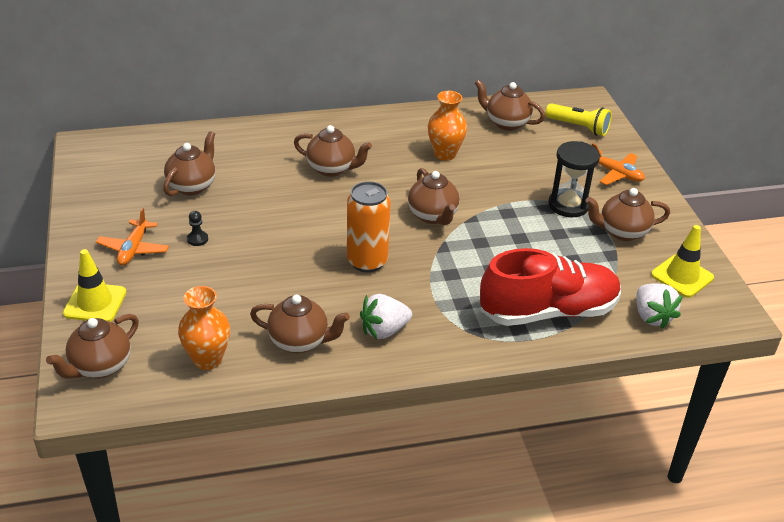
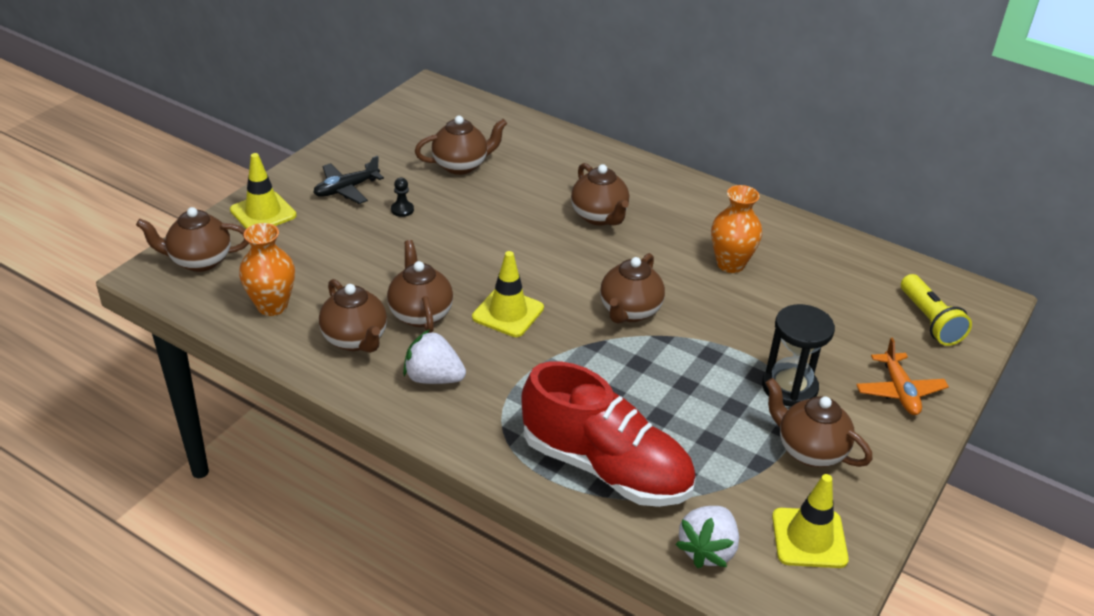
camera: 45 degrees right, 0 degrees up
orange plane [96,208,169,265] -> black plane [313,156,384,204]
orange can [347,181,391,272] -> yellow traffic cone [472,251,544,337]
brown teapot [475,80,545,131] -> brown teapot moved to [387,240,453,333]

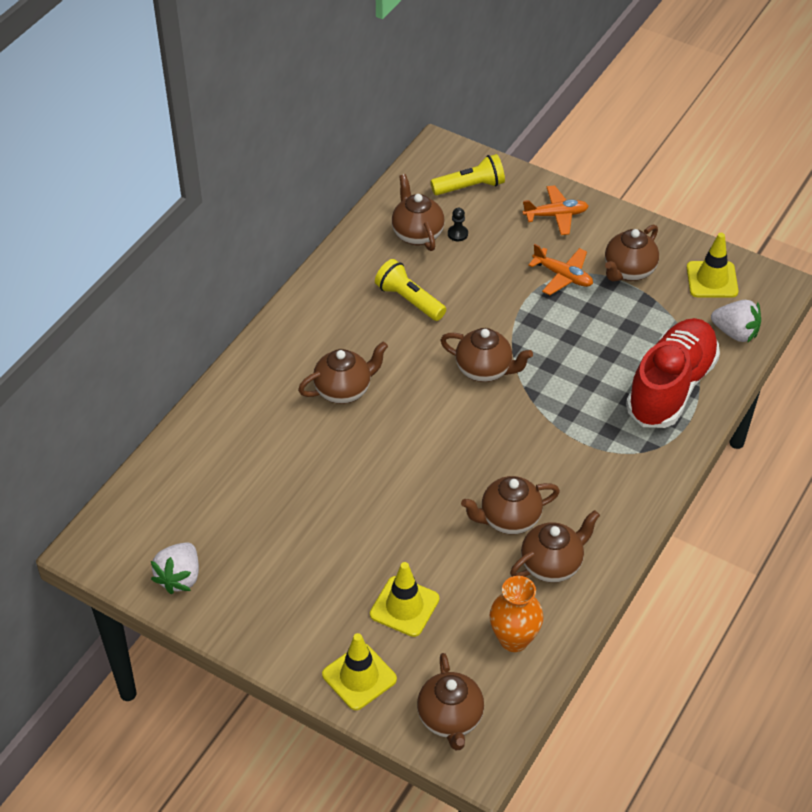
camera: 90 degrees left, 10 degrees up
black plane [313,156,384,204] -> none
black pawn [391,178,414,217] -> black pawn moved to [448,208,468,241]
white strawberry [403,329,466,384] -> white strawberry moved to [151,542,199,594]
brown teapot [415,116,507,175] -> brown teapot moved to [392,174,445,251]
yellow traffic cone [472,251,544,337] -> yellow traffic cone moved to [370,562,439,637]
orange vase [711,185,762,273] -> yellow flashlight [375,259,446,321]
black hourglass [762,304,835,407] -> orange plane [528,244,593,295]

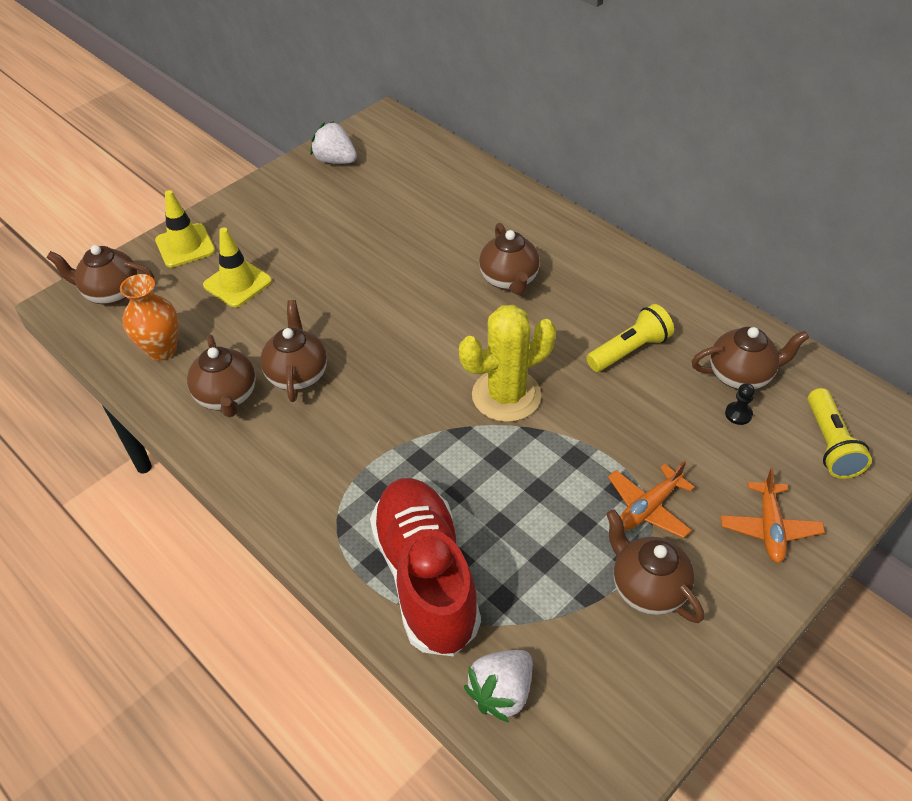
camera: 105 degrees right, 0 degrees up
brown teapot [440,328,533,382] -> yellow cactus [459,305,556,422]
red shoe [626,318,720,428] -> red shoe turned 150 degrees counterclockwise [370,478,481,656]
yellow traffic cone [687,233,738,298] -> none

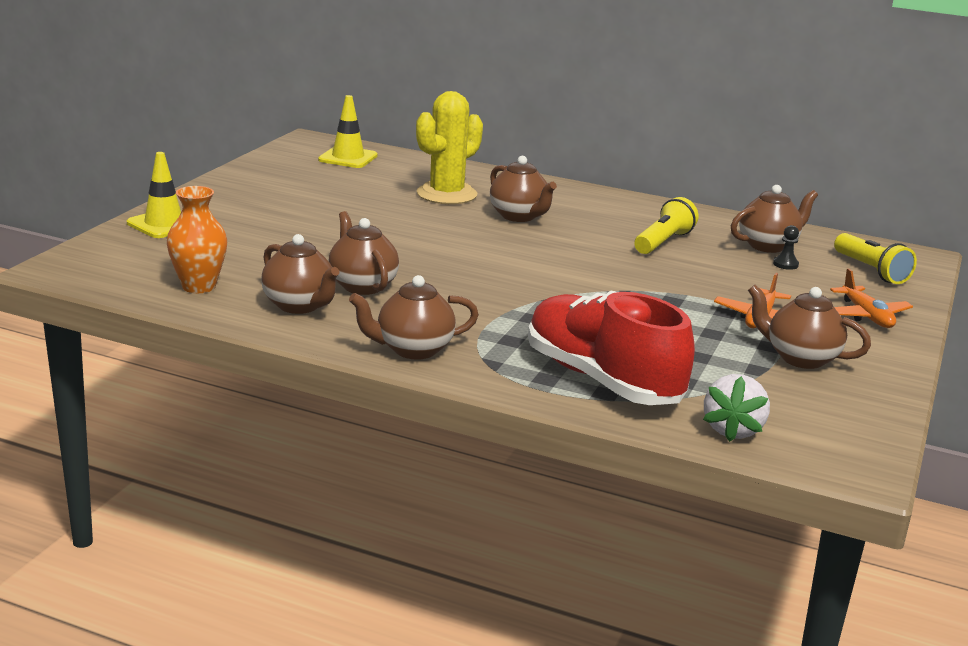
camera: 25 degrees left, 25 degrees down
brown teapot [47,245,154,305] -> brown teapot moved to [349,275,479,360]
yellow traffic cone [203,227,272,308] -> yellow traffic cone moved to [318,95,378,168]
white strawberry [310,121,357,164] -> none
yellow cactus [459,305,556,422] -> yellow cactus moved to [416,91,483,204]

